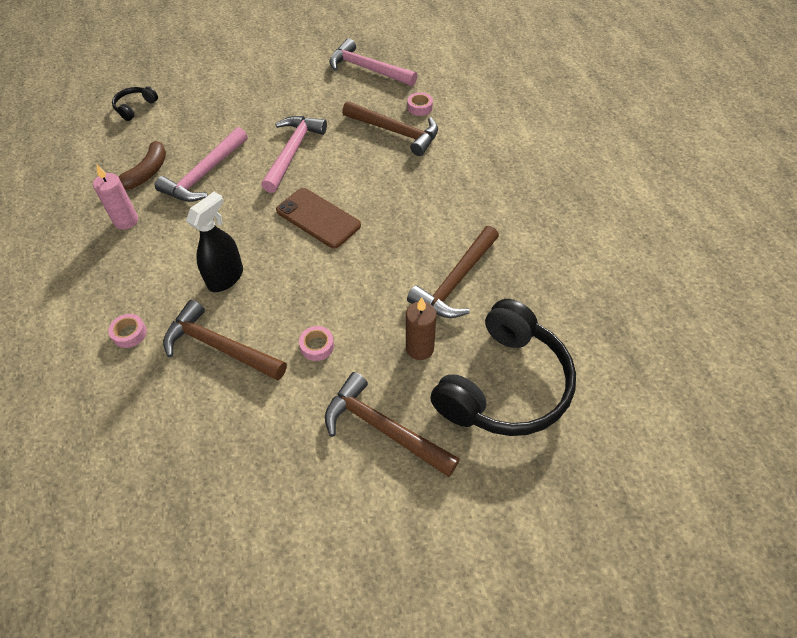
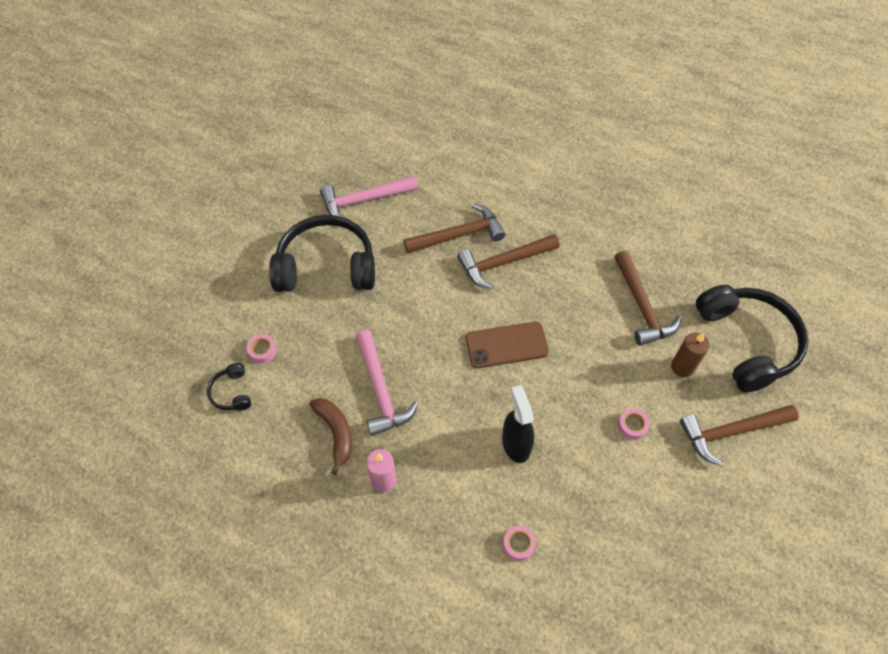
camera: 50 degrees left, 5 degrees up
brown hammer [163,300,287,381] -> brown hammer moved to [457,234,560,289]
pink hammer [261,116,327,193] -> none
pink tape [407,92,433,116] -> pink tape moved to [247,334,277,363]
none -> black headphones [269,215,375,292]

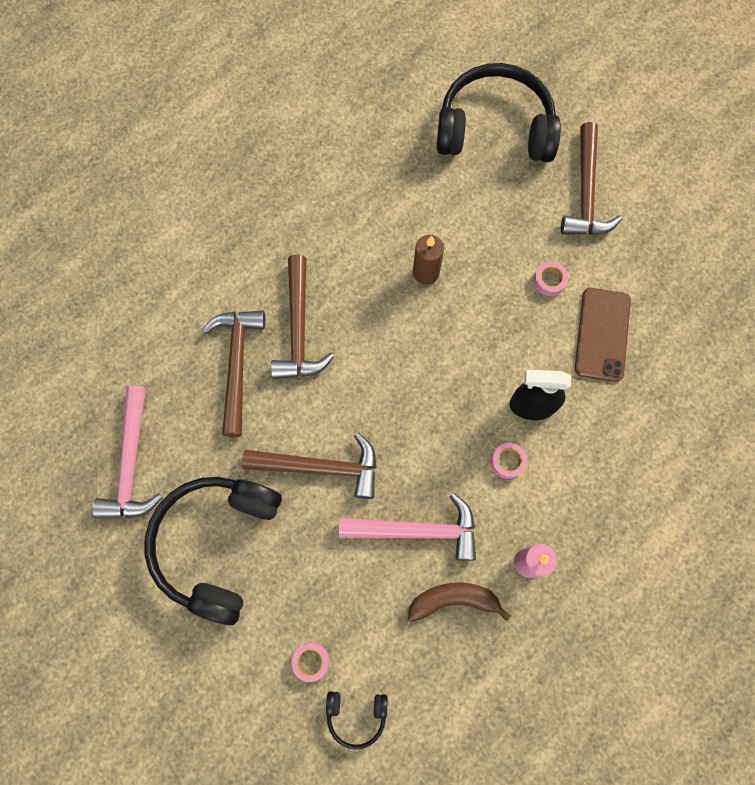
camera: 70 degrees left, 15 degrees up
brown phone [466,321,549,368] -> brown phone moved to [575,288,631,382]
pink tape [503,526,536,561] -> pink tape moved to [491,443,527,479]
brown hammer [614,251,681,346] -> brown hammer moved to [242,433,377,499]
brown candle [671,332,710,377] -> brown candle moved to [413,235,444,285]

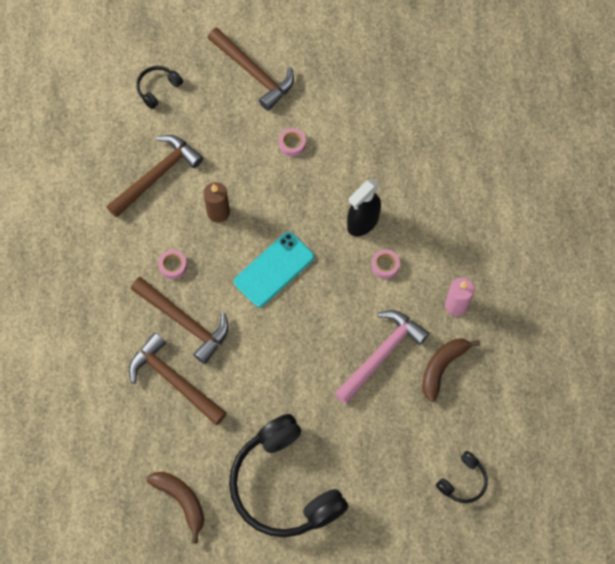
camera: 50 degrees left, 5 degrees down
pink hammer [92,385,162,518] -> brown banana [146,472,204,544]
brown hammer [242,433,377,499] -> brown hammer moved to [106,135,203,218]
pink tape [292,642,329,682] -> pink tape moved to [158,250,187,279]
black headphones [437,63,561,162] -> black headphones [136,66,183,109], size x0.43
brown phone [575,288,631,382] -> none
none -> turquoise phone [234,232,314,307]

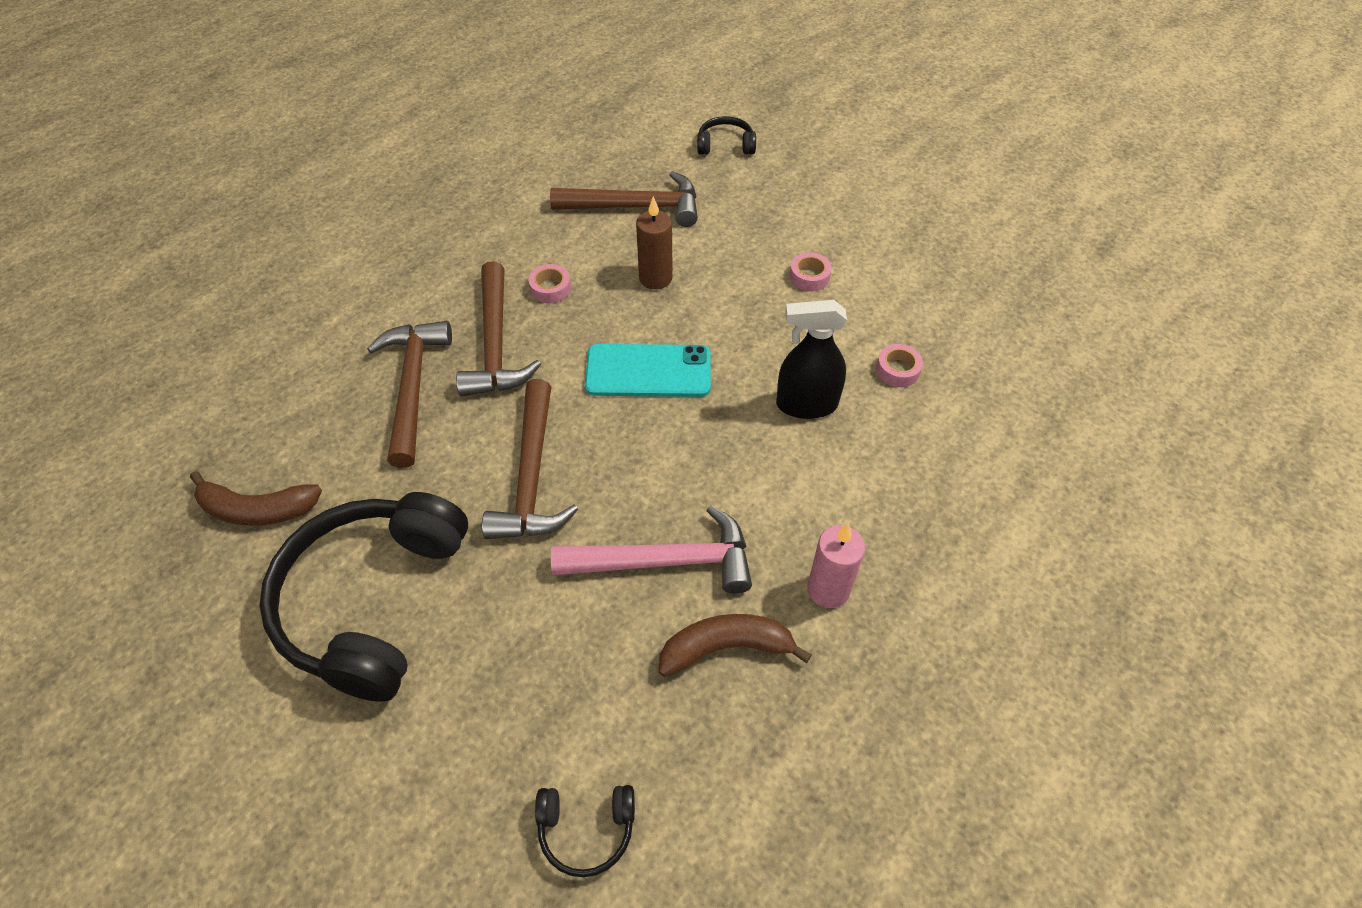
camera: 45 degrees right, 15 degrees down
brown banana [146,472,204,544] -> brown banana turned 90 degrees clockwise [190,471,322,526]
brown hammer [208,28,294,111] -> brown hammer moved to [482,379,578,539]
pink tape [371,249,400,279] -> pink tape moved to [876,344,923,387]

